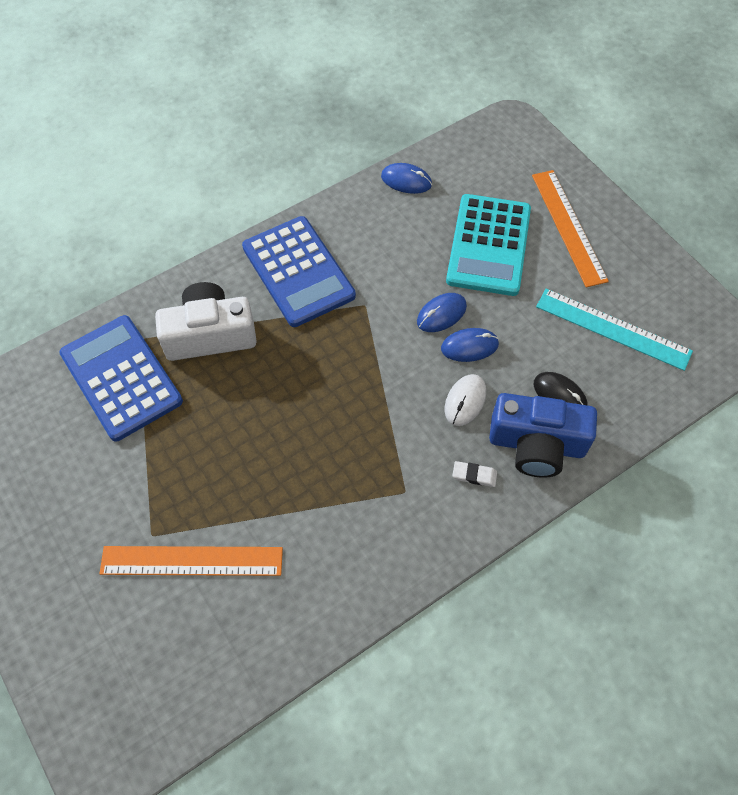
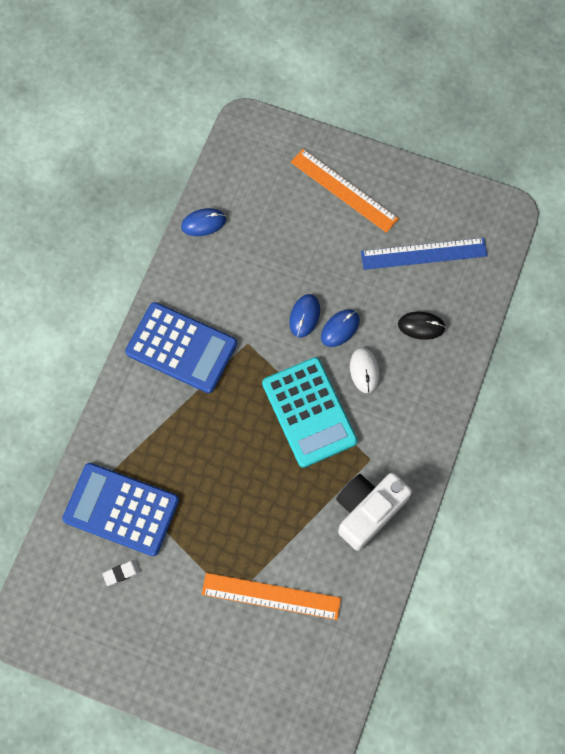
camera: 35 degrees left, 10 degrees up
orange ruler [99,546,283,576] -> orange ruler turned 45 degrees clockwise [202,573,341,620]
white camera [155,282,257,361] -> white camera moved to [336,473,412,551]
turquoise calculator [446,194,531,296] -> turquoise calculator moved to [262,357,358,468]
white eraser [452,461,497,487] -> white eraser moved to [102,560,140,586]
blue camera [489,393,597,478] -> none
turquoise ruler [536,289,693,371] -> blue ruler [361,238,488,270]

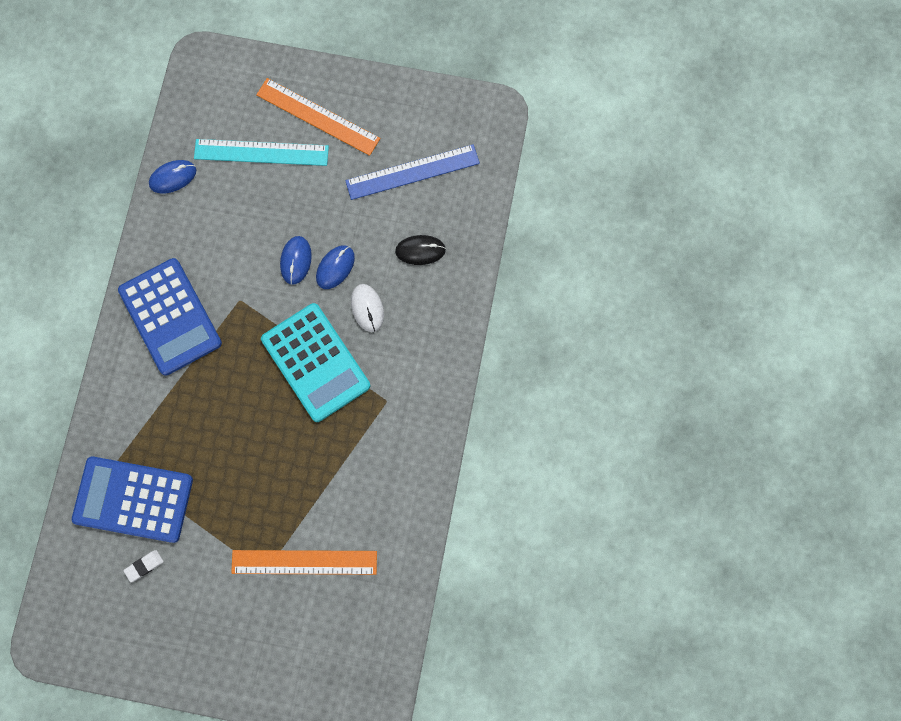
camera: 10 degrees left, 5 degrees up
blue calculator [125,302,237,393] -> blue calculator turned 45 degrees clockwise [118,258,222,376]
white camera [336,473,412,551] -> none
none -> turquoise ruler [194,139,329,166]

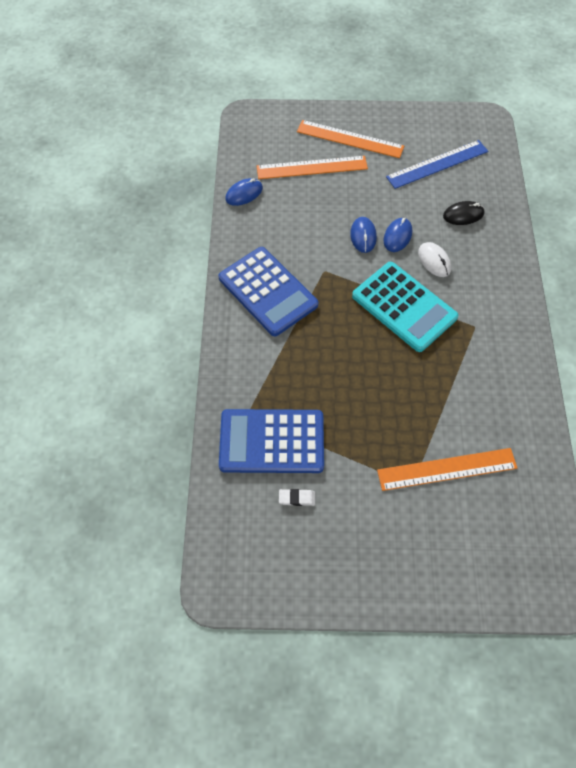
camera: 10 degrees left, 15 degrees down
white eraser [123,550,164,582] -> white eraser turned 45 degrees clockwise [279,489,315,506]
turquoise ruler [194,139,329,166] -> orange ruler [257,156,368,179]

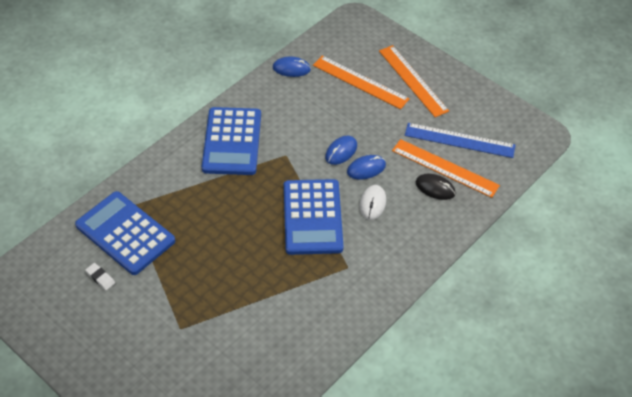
camera: 40 degrees right, 10 degrees down
turquoise calculator [352,262,458,352] -> blue calculator [284,179,343,255]
orange ruler [377,448,517,491] -> orange ruler moved to [392,139,500,198]

